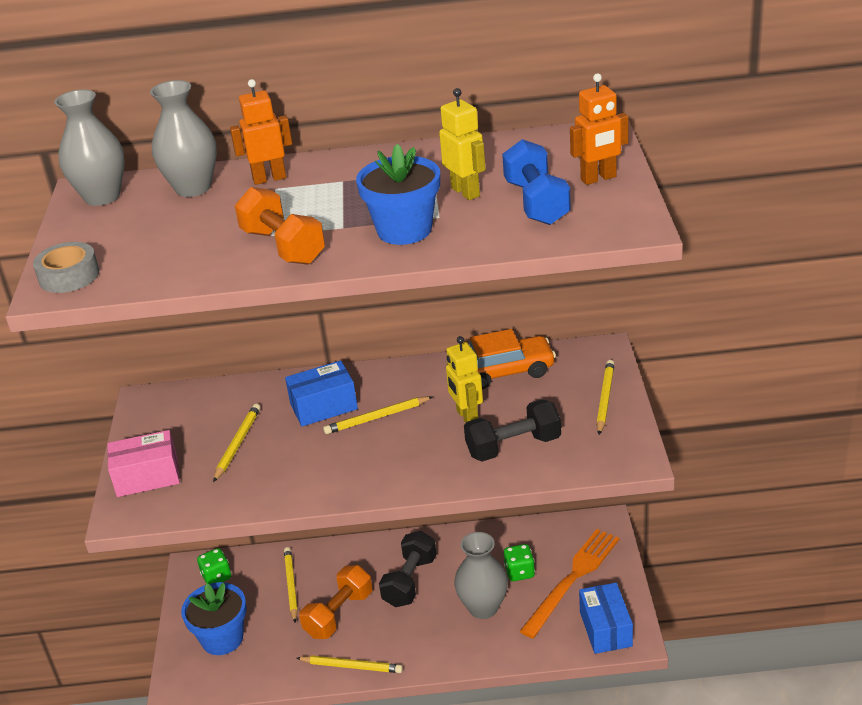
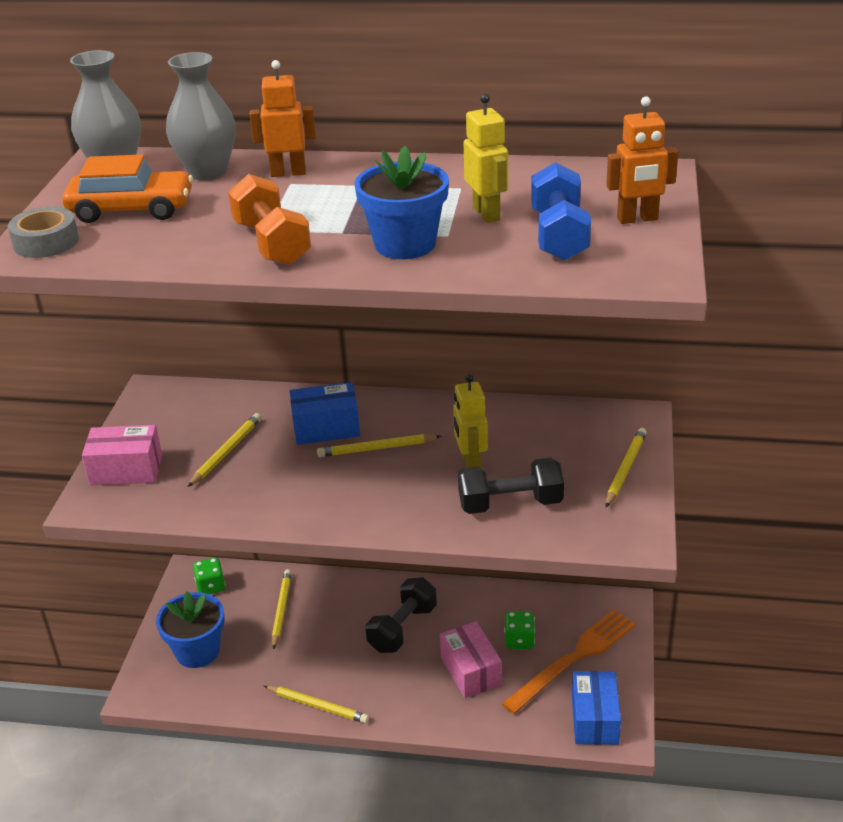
camera: 10 degrees right, 0 degrees up
orange dumbbell [299,565,372,639] -> none
grey vase [454,532,508,619] -> pink box [440,621,502,698]
orange car [469,329,556,389] -> orange car moved to [62,154,193,223]

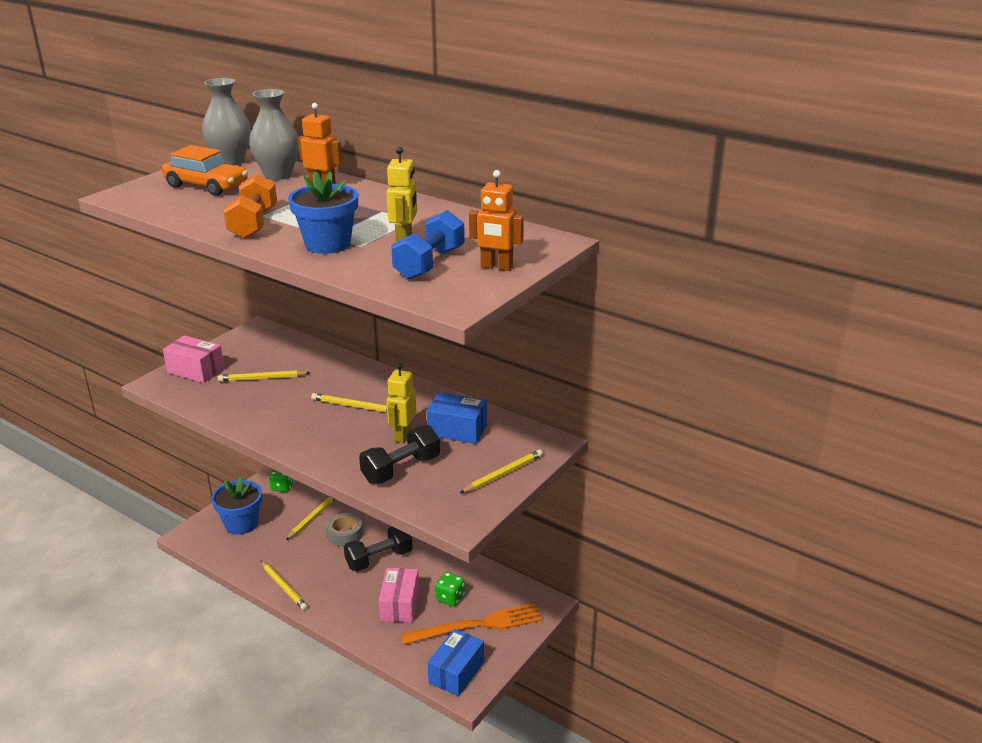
camera: 25 degrees right, 5 degrees down
grey tape [8,207,79,258] -> grey tape moved to [326,513,363,546]
yellow pencil [188,413,262,487] -> yellow pencil turned 150 degrees counterclockwise [218,370,311,382]
blue box [290,382,360,445] -> blue box moved to [427,392,487,444]
black dumbbell [458,458,564,514] -> black dumbbell turned 60 degrees counterclockwise [359,425,440,484]

